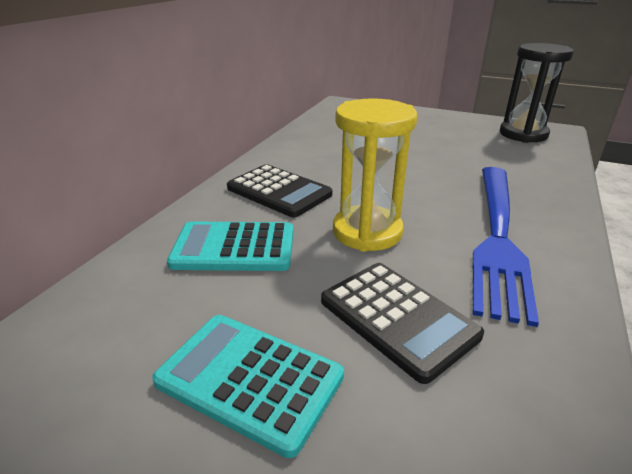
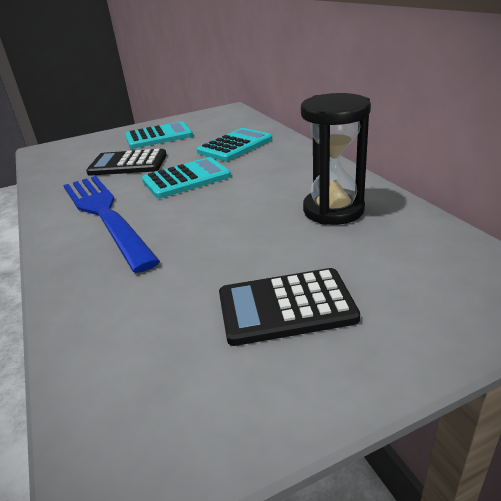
camera: 135 degrees right, 0 degrees up
black calculator [227,164,332,218] -> black calculator moved to [219,268,360,346]
yellow hourglass [333,98,418,251] -> turquoise calculator [142,157,231,198]
black hourglass [500,43,574,143] -> black hourglass moved to [301,93,371,225]

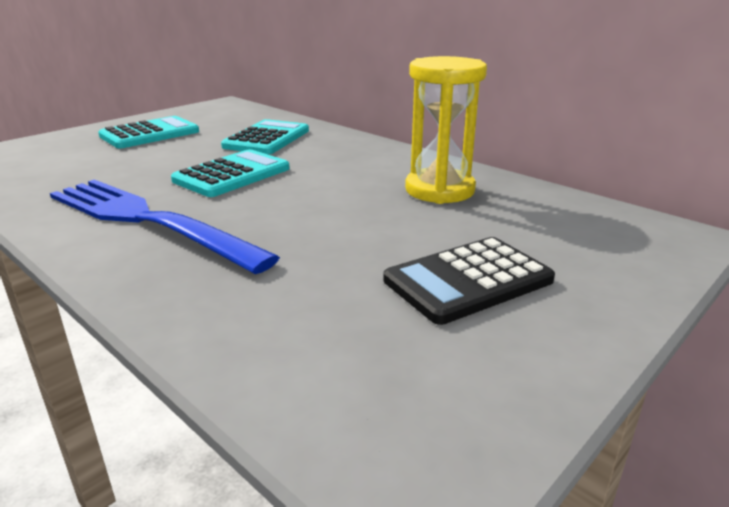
camera: 25 degrees left, 5 degrees down
black calculator [86,149,167,176] -> none
black hourglass [301,93,371,225] -> yellow hourglass [405,56,487,204]

